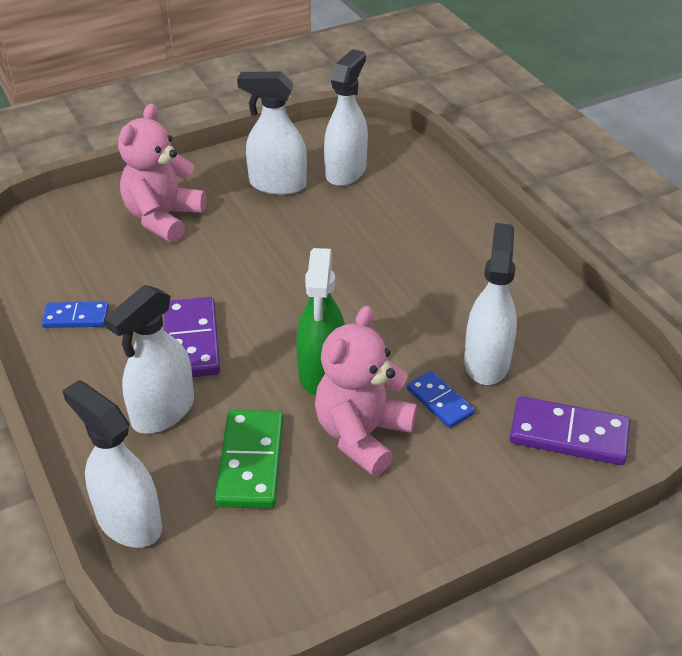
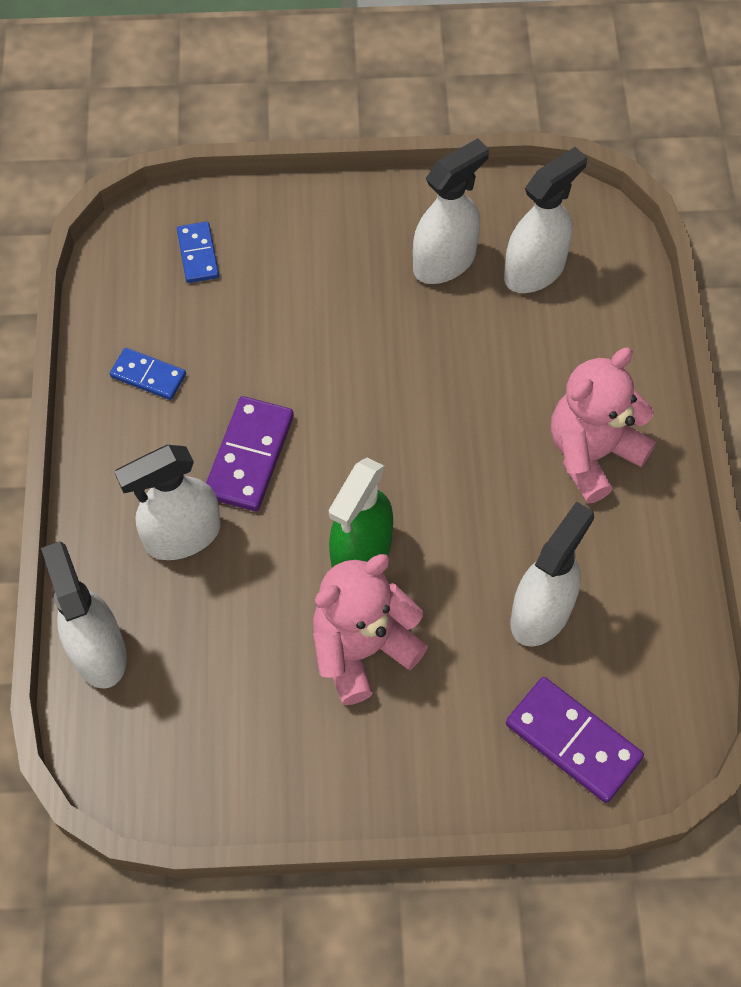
camera: 25 degrees right, 20 degrees up
pink teddy bear [118,103,206,243] -> pink teddy bear moved to [551,348,656,503]
green domino [215,410,284,509] -> none
white spray bottle [237,72,307,195] -> white spray bottle turned 105 degrees clockwise [413,138,489,284]
blue domino [407,371,475,428] -> blue domino moved to [177,222,219,283]

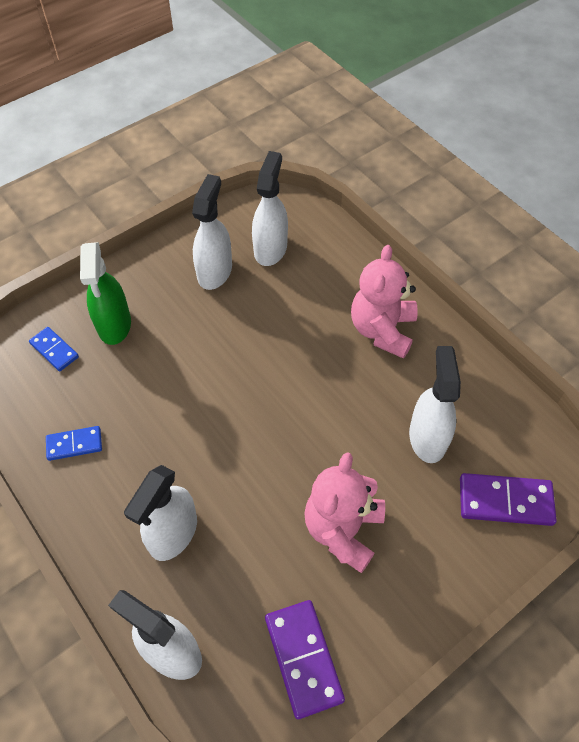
camera: 35 degrees left, 5 degrees down
purple domino [206,396,294,511] -> purple domino moved to [265,600,345,719]
green spray bottle [329,457,393,568] -> green spray bottle moved to [80,242,131,345]

